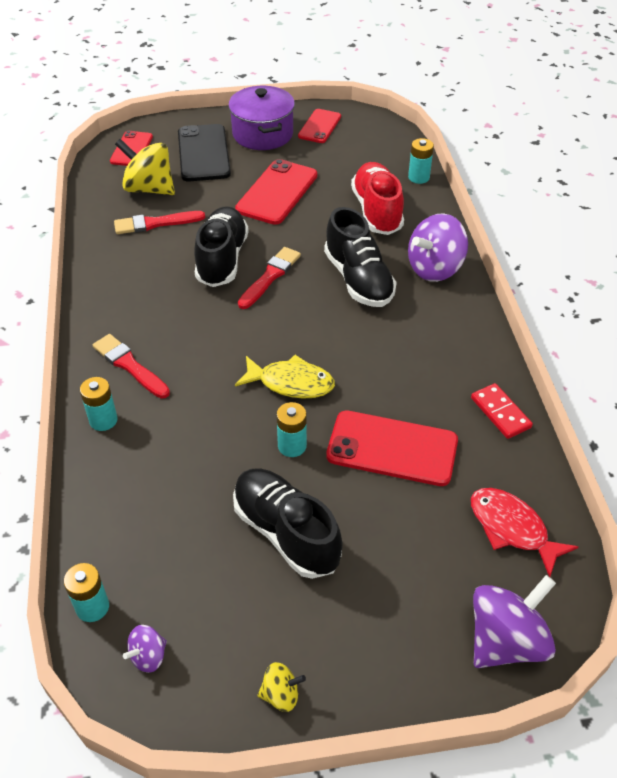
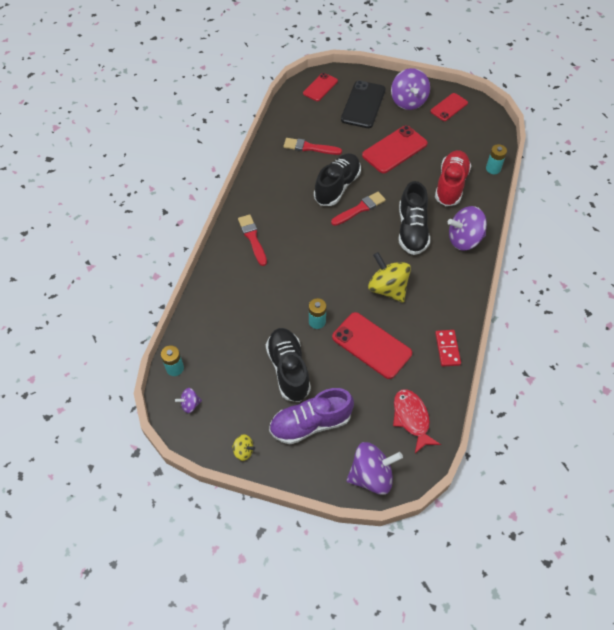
camera: 25 degrees right, 10 degrees up
turquoise battery [80,377,117,431] -> none
yellow spinning top [115,139,175,195] -> yellow spinning top moved to [368,252,411,302]
purple pot [228,86,295,150] -> purple spinning top [391,68,430,110]
yellow fish [235,355,335,399] -> none
none -> purple shoe [269,388,354,444]

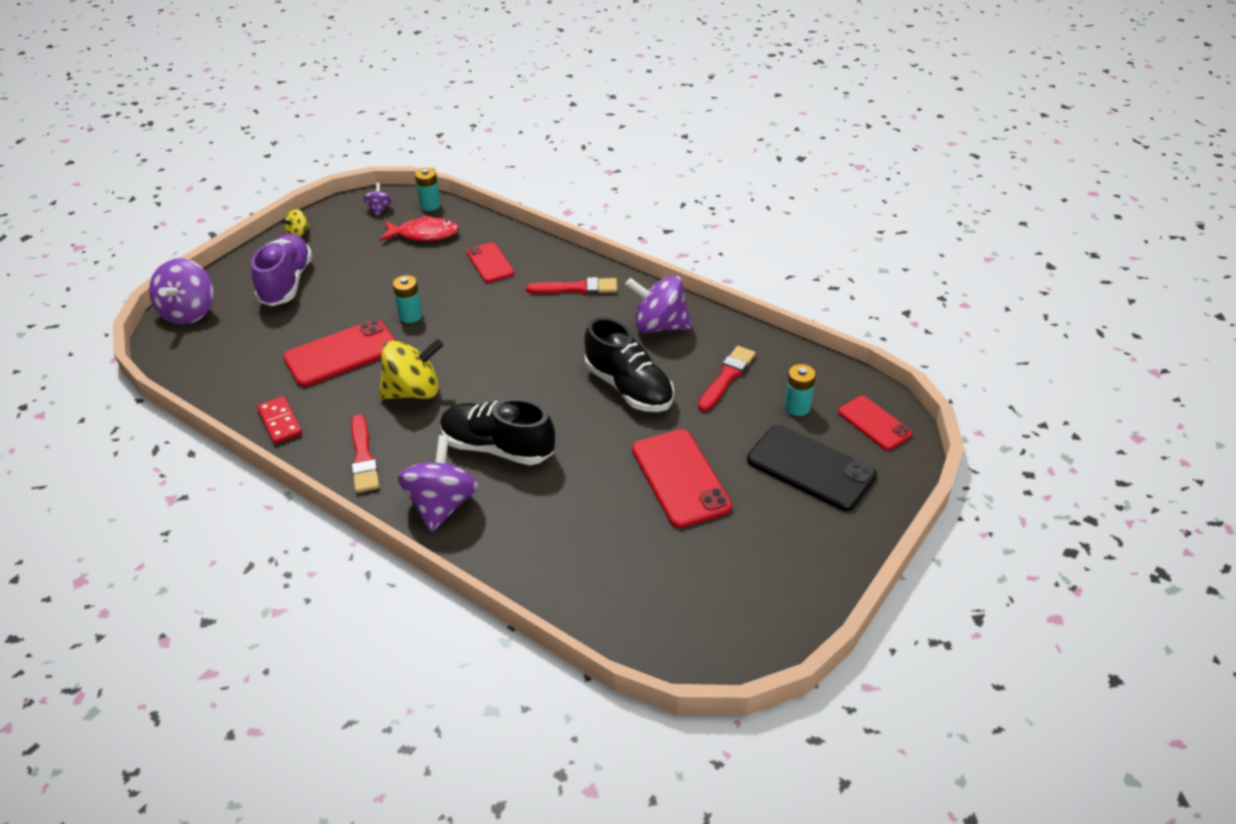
camera: 110 degrees right, 15 degrees down
black shoe [266,328,311,402] -> none
red brush [331,192,386,226] -> red brush moved to [351,414,379,493]
purple spinning top [391,68,430,110] -> purple spinning top moved to [626,276,692,333]
red fish [393,389,441,453] -> red fish moved to [380,215,459,241]
red phone [430,93,468,121] -> red phone moved to [467,242,514,283]
red shoe [435,150,471,206] -> none
red domino [435,330,461,367] -> red domino turned 45 degrees clockwise [257,396,302,444]
turquoise battery [486,144,507,174] -> turquoise battery moved to [784,364,816,416]

